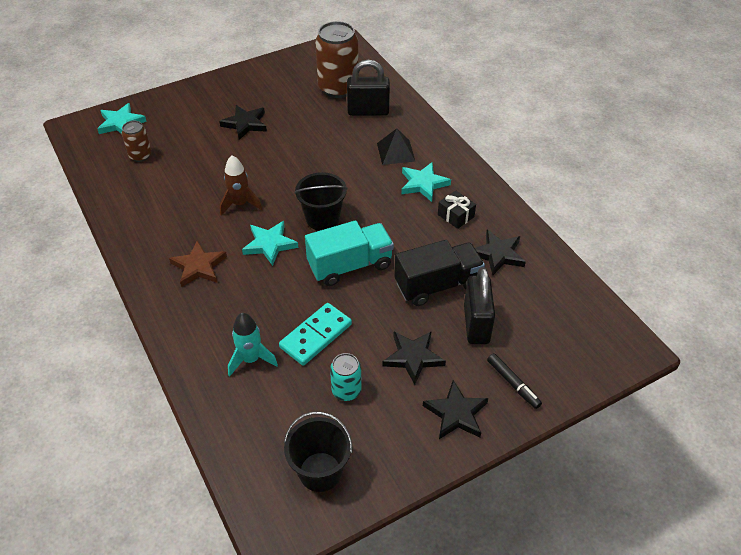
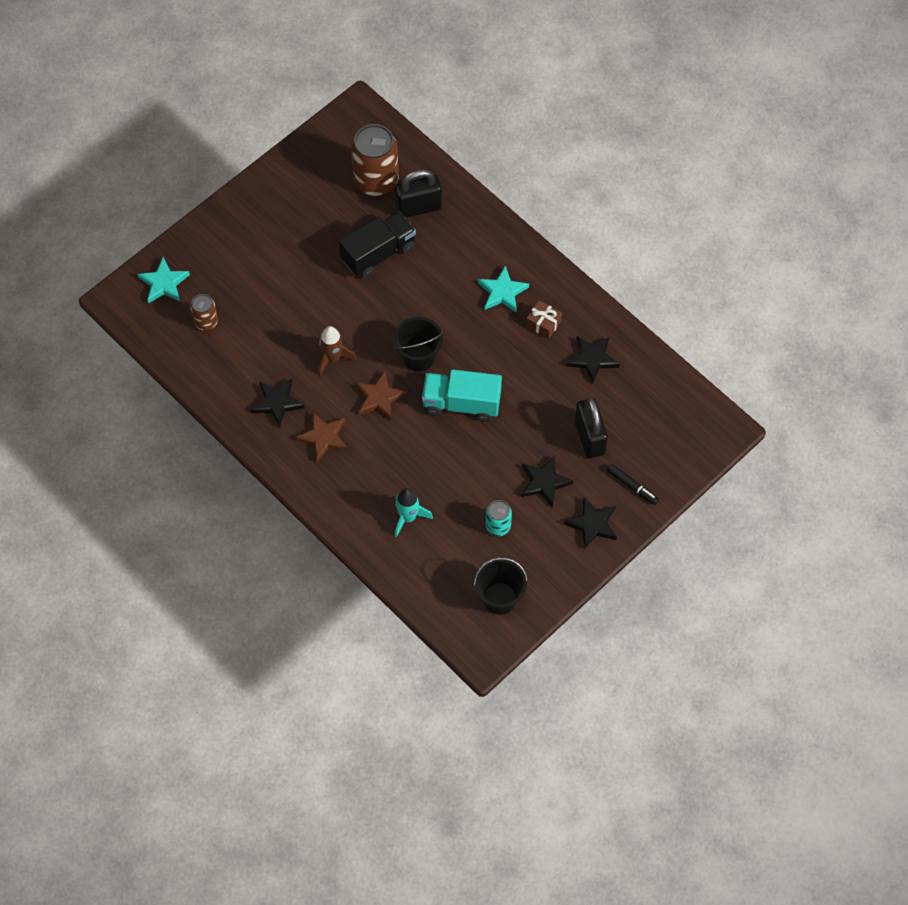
camera: 15 degrees left, 15 degrees up
black star [219,105,267,140] -> black star moved to [251,378,305,428]
turquoise star [242,221,298,266] -> brown star [355,371,407,420]
turquoise domino [279,303,352,366] -> none
turquoise truck [305,220,394,286] -> turquoise truck turned 135 degrees counterclockwise [422,369,502,422]
black pyramid [377,128,415,165] -> none
black truck [394,240,485,306] -> black truck moved to [339,211,416,278]
black gift [438,190,476,229] -> brown gift [526,301,562,339]

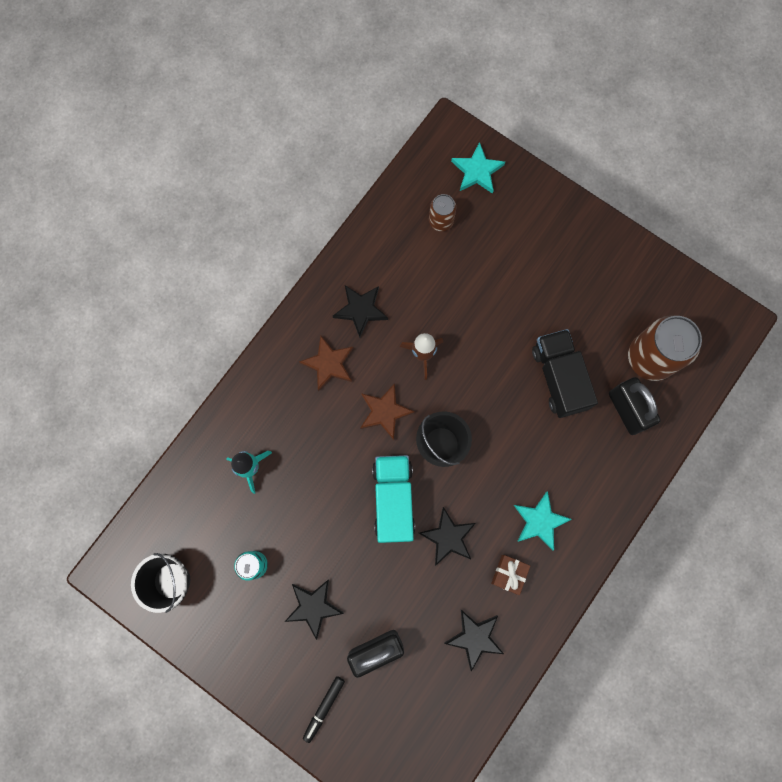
camera: 80 degrees right, 15 degrees up
black truck [339,211,416,278] -> black truck turned 150 degrees counterclockwise [532,329,598,418]
black star [564,497,617,549] -> black star moved to [419,507,476,566]

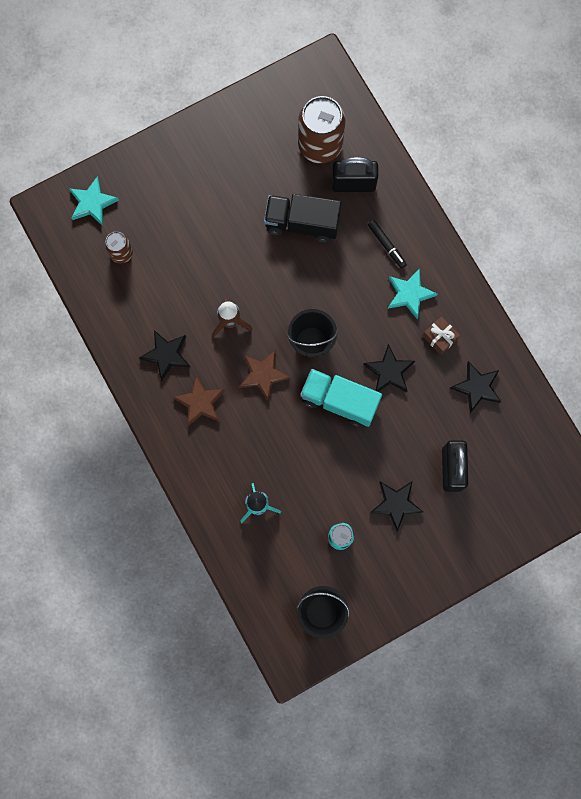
camera: 65 degrees left, 0 degrees up
black marker [303,676,345,743] -> black marker moved to [368,220,407,269]

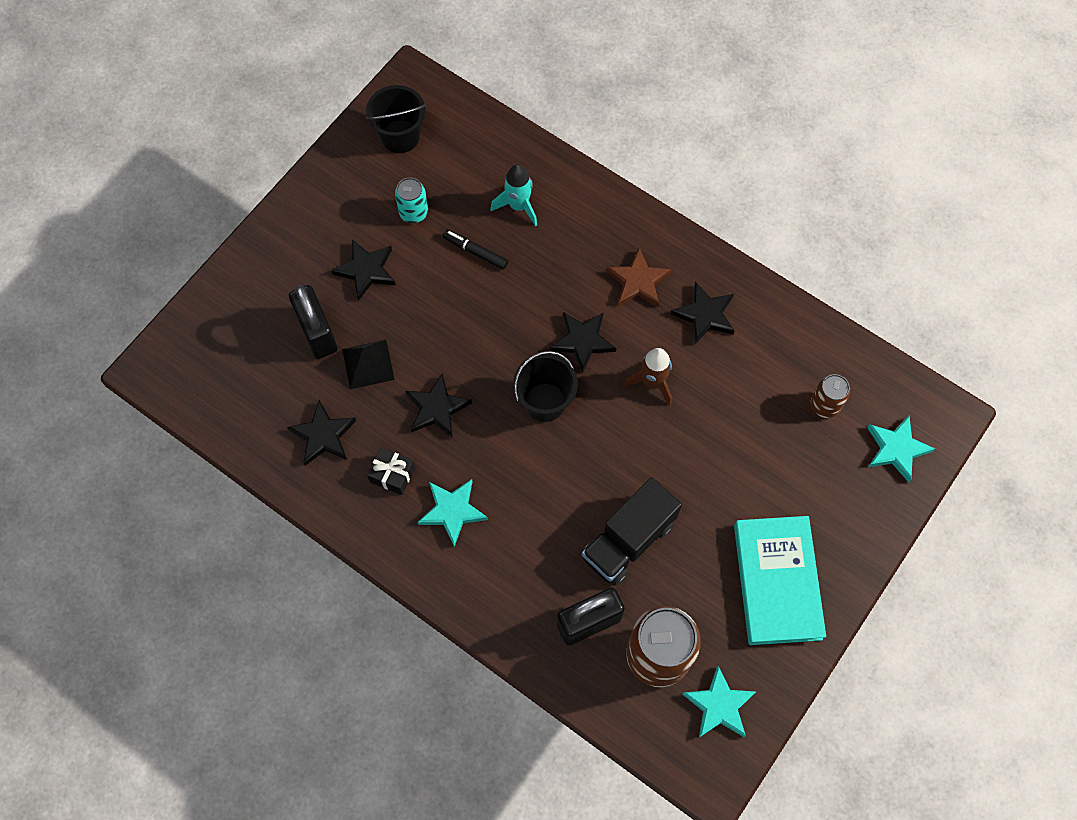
camera: 155 degrees right, 10 degrees down
brown star [239,350,291,400] -> black star [550,312,616,373]
black truck [264,194,341,242] -> black truck turned 150 degrees clockwise [582,478,682,586]
turquoise truck [300,369,382,427] -> none
black marker [368,220,407,269] -> black marker moved to [442,230,508,269]
brown gift [423,316,460,355] -> black gift [367,447,415,495]
none -> black pyramid [342,340,395,389]
none -> turquoise star [682,666,756,738]
none -> turquoise book [734,516,826,645]

